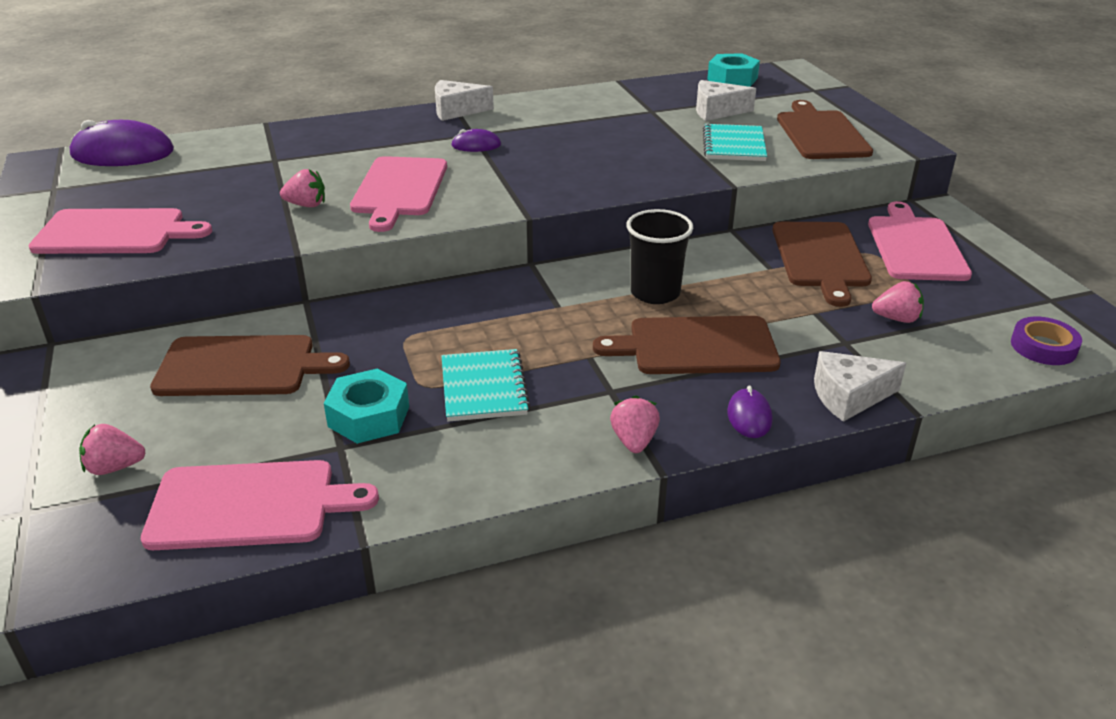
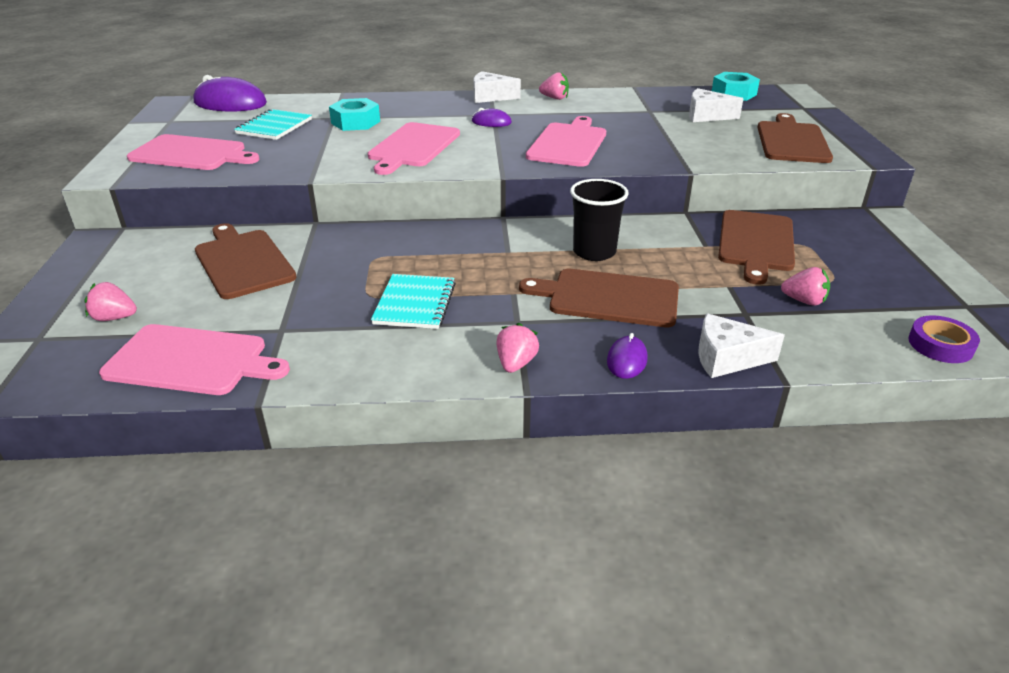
camera: 15 degrees right, 0 degrees up
brown cutting board [150,335,350,396] -> brown cutting board turned 135 degrees counterclockwise [195,223,297,299]
pink strawberry [280,169,325,207] -> pink strawberry moved to [539,72,569,100]
turquoise nut [324,369,409,444] -> turquoise nut moved to [329,98,380,131]
turquoise notebook [703,124,767,161] -> turquoise notebook moved to [234,109,312,140]
pink cutting board [868,201,972,281] -> pink cutting board moved to [526,116,606,167]

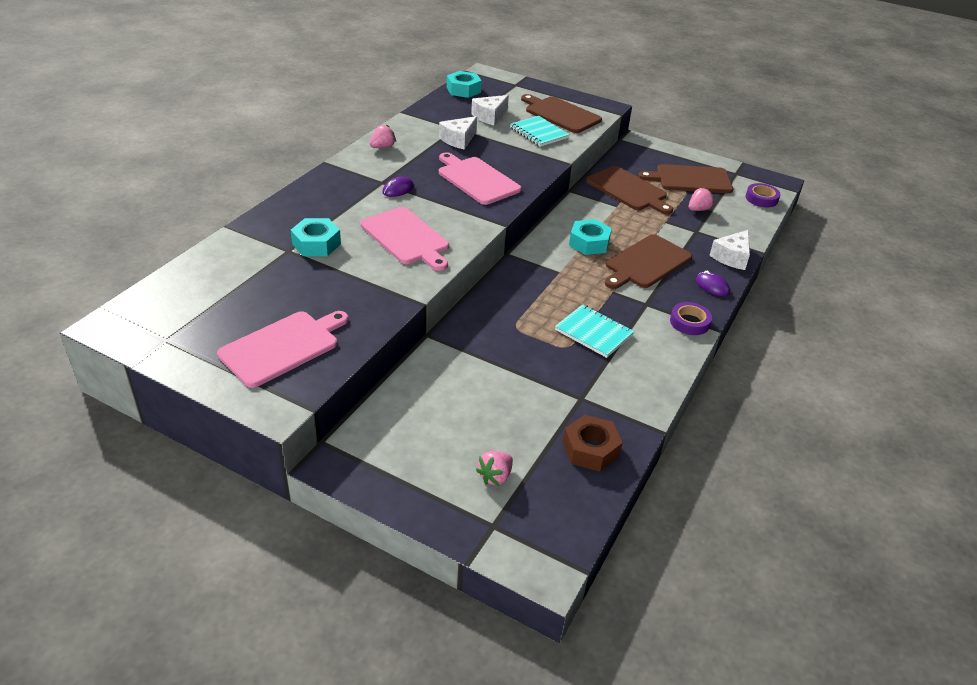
camera: 60 degrees left, 5 degrees up
pink cutting board [99,324,290,395] -> brown nut [563,415,623,471]
purple mouse [193,75,267,111] -> none
brown cutting board [195,223,297,299] -> brown cutting board moved to [638,164,733,193]
turquoise notebook [234,109,312,140] -> turquoise notebook moved to [510,116,570,147]
white cheese [473,71,521,103] -> white cheese moved to [439,116,477,150]
pink strawberry [497,323,539,373] -> purple tape [670,302,712,335]
black cup [570,179,629,261] -> turquoise nut [569,219,612,255]

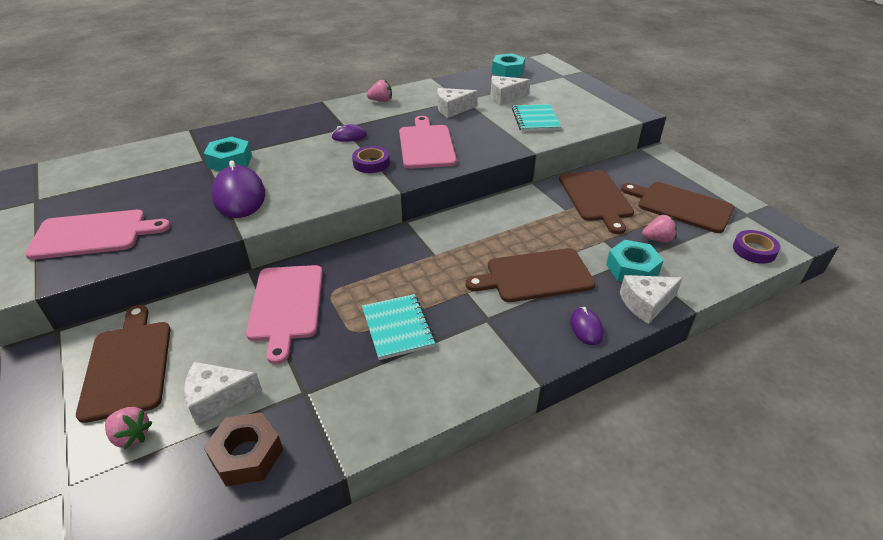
camera: 35 degrees right, 0 degrees up
pink cutting board [360,207,449,271] -> pink cutting board moved to [246,265,323,364]
pink strawberry [476,451,513,486] -> pink strawberry turned 135 degrees counterclockwise [105,407,153,450]
brown cutting board [521,94,602,133] -> brown cutting board moved to [76,305,171,423]
turquoise nut [569,219,612,255] -> turquoise nut moved to [606,240,664,282]
purple tape [670,302,712,335] -> purple tape moved to [352,146,390,173]
none -> white cheese [184,362,262,425]
none -> purple mouse [211,160,265,218]

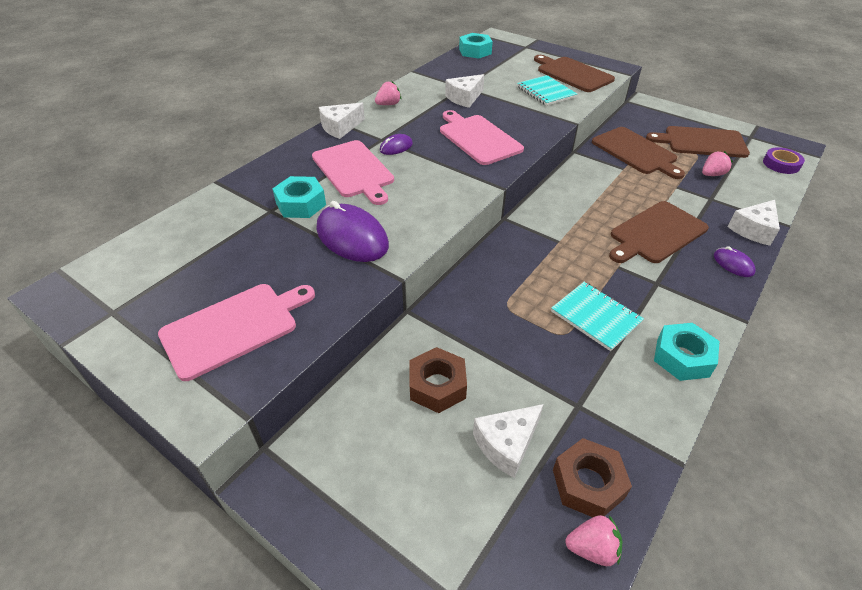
camera: 25 degrees left, 5 degrees up
brown cutting board [76,305,171,423] -> brown cutting board moved to [534,55,615,92]
pink strawberry [105,407,153,450] -> pink strawberry moved to [565,515,622,566]
pink cutting board [246,265,323,364] -> pink cutting board moved to [312,140,394,205]
purple tape [352,146,390,173] -> none
white cheese [491,76,531,105] -> white cheese moved to [319,103,365,139]
turquoise nut [606,240,664,282] -> turquoise nut moved to [654,323,719,381]
none -> brown nut [410,347,467,413]

